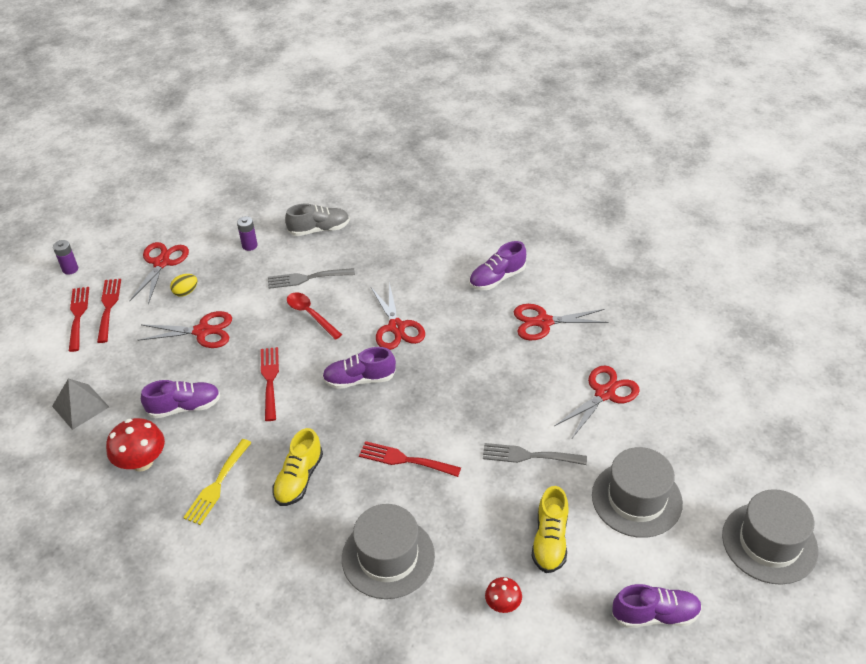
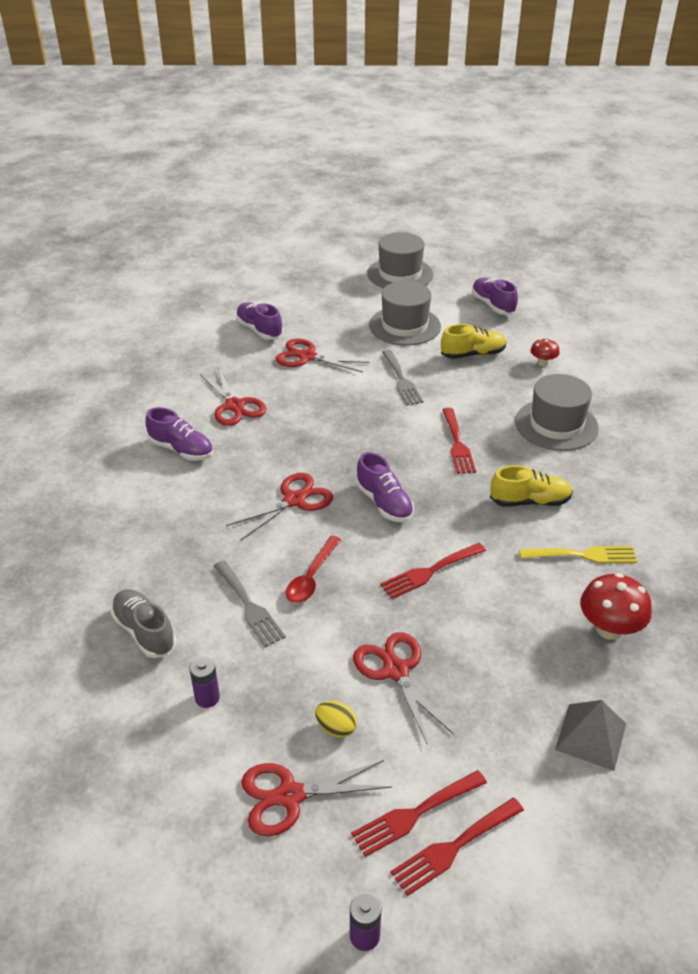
camera: 115 degrees left, 5 degrees down
purple shoe [141,380,220,418] -> purple shoe moved to [236,302,283,340]

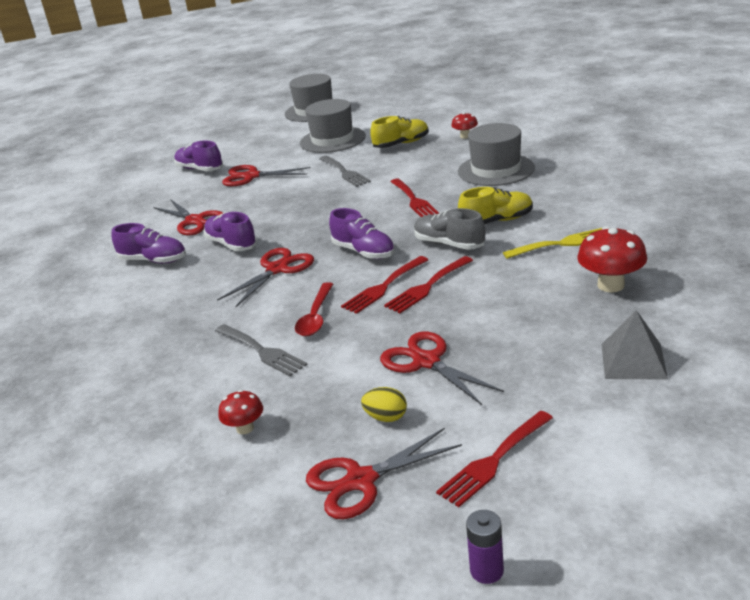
camera: 10 degrees left, 10 degrees down
grey shoe [111,589,176,658] -> grey shoe moved to [414,208,485,250]
purple battery [189,657,220,708] -> red mushroom [219,390,263,434]
red fork [390,798,524,896] -> red fork moved to [341,256,428,314]
purple shoe [472,278,518,315] -> purple shoe moved to [204,212,257,251]

